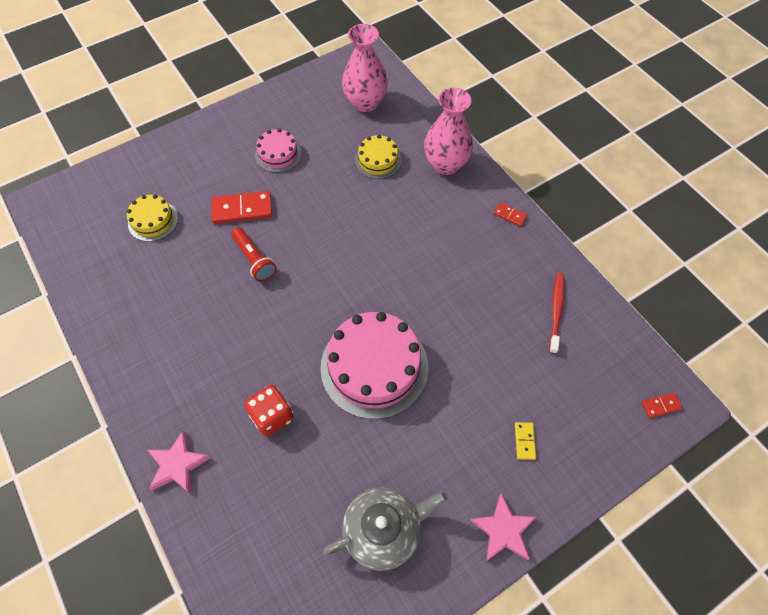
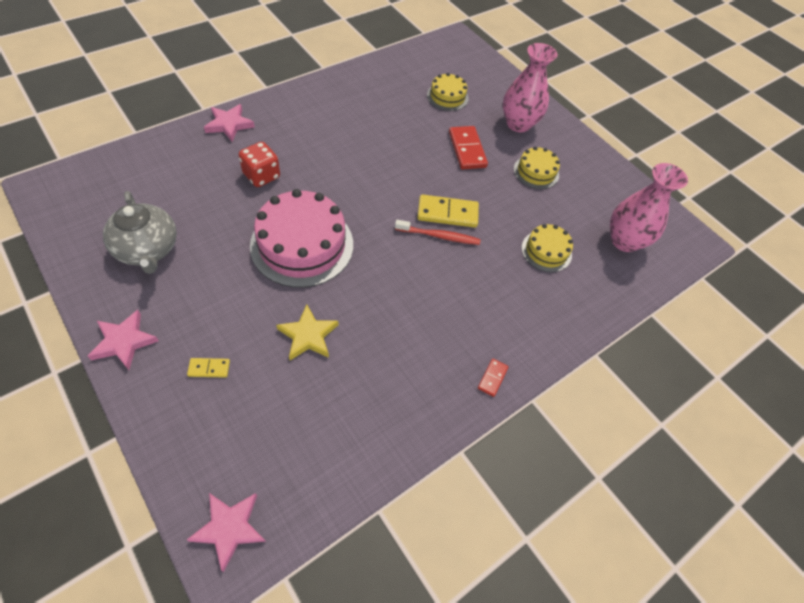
camera: 80 degrees right, 5 degrees down
red flashlight [231,227,277,281] -> none
pink cake [255,128,302,173] -> yellow cake [514,147,560,189]
pink vase [424,88,473,175] -> pink vase moved to [503,43,557,132]
red toothbrush [549,273,565,354] -> red toothbrush moved to [395,220,481,245]
red domino [642,393,683,418] -> pink star [187,493,266,572]
none -> yellow star [276,304,338,360]
none -> yellow domino [417,194,479,228]

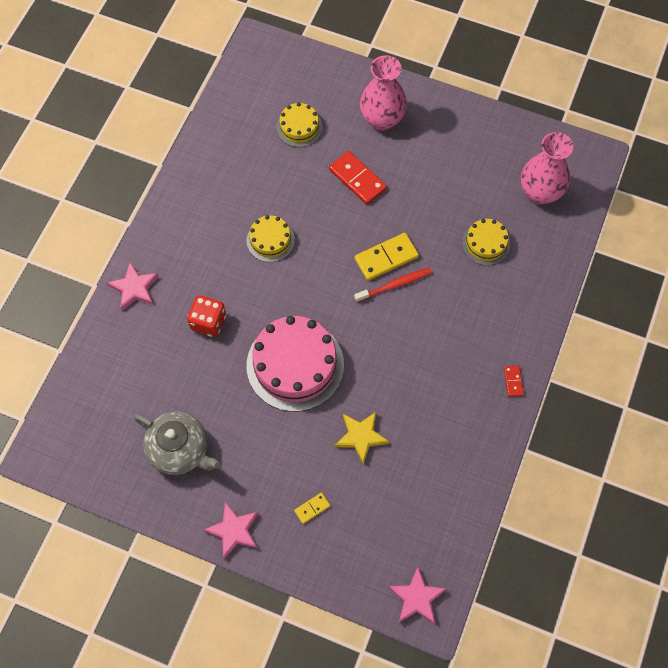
camera: 25 degrees left, 10 degrees up
yellow cake [514,147,560,189] -> yellow cake moved to [246,215,295,262]

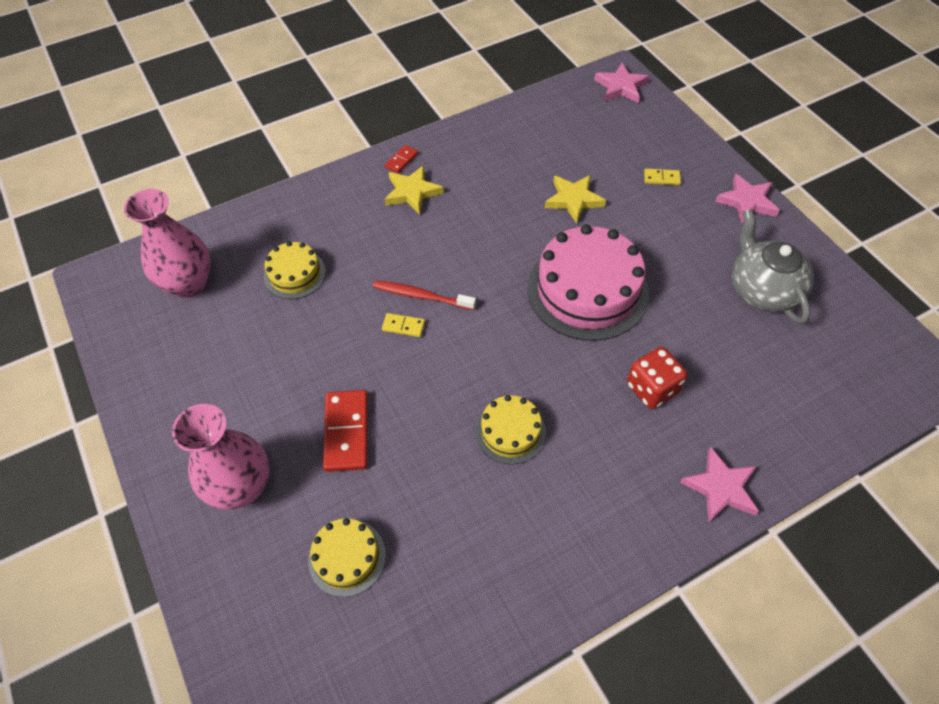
camera: 140 degrees left, 10 degrees down
yellow domino [354,233,419,281] -> yellow domino [382,313,425,337], size x0.52
none -> yellow star [385,165,444,215]

